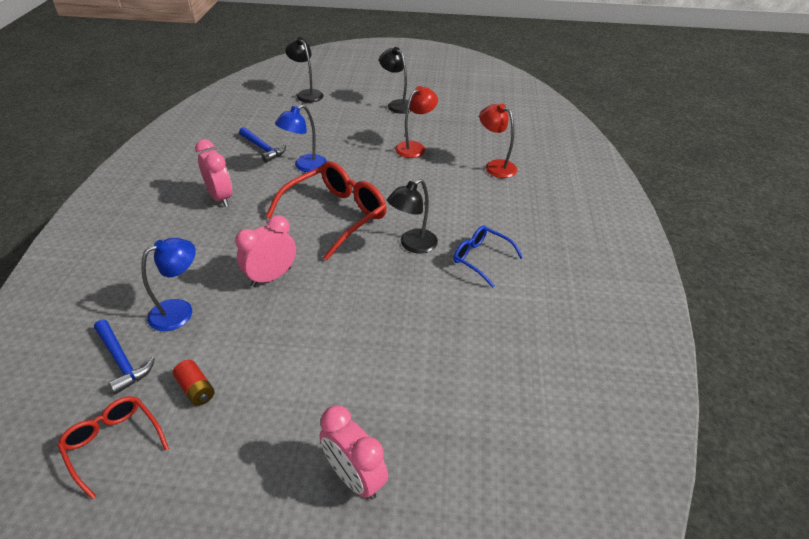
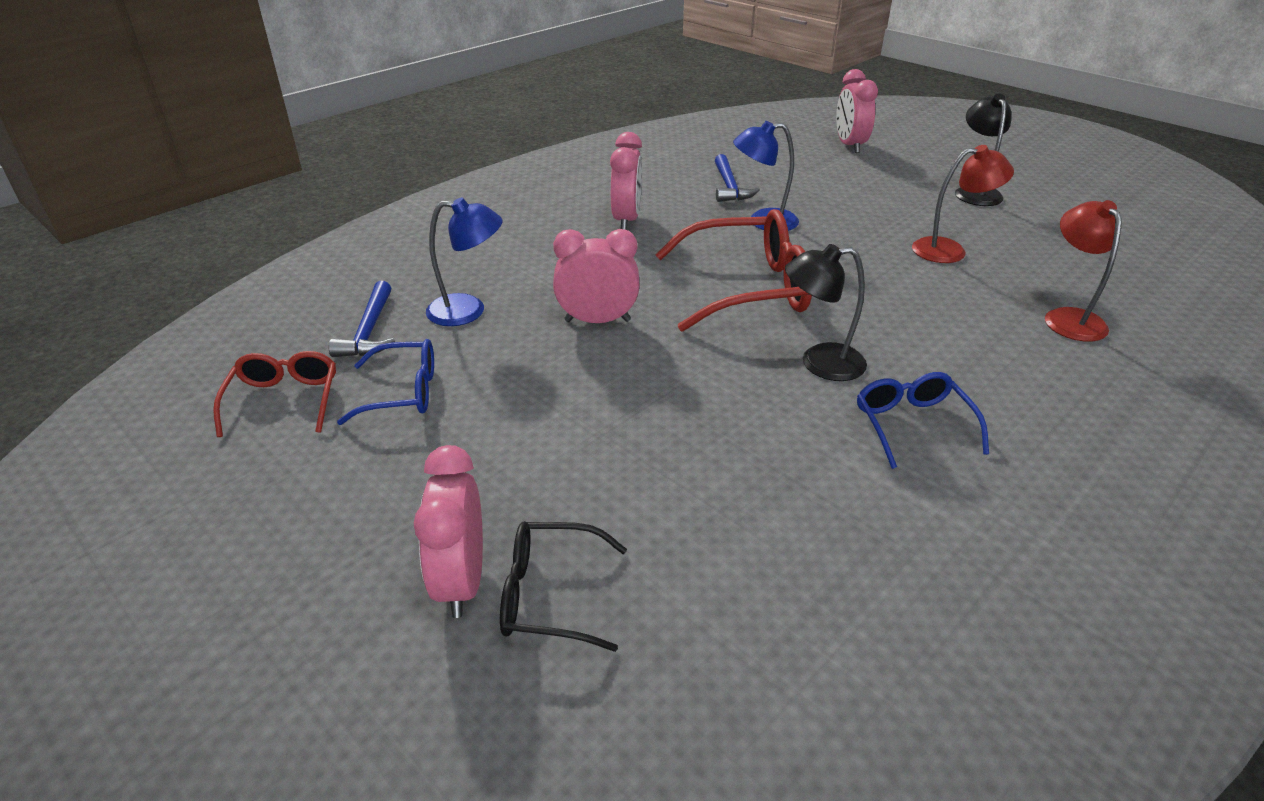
camera: 40 degrees right, 5 degrees down
red battery [173,360,215,406] -> blue glasses [337,339,434,425]
black lamp [285,37,324,103] -> pink clock [836,69,878,153]
none -> black glasses [500,521,627,652]

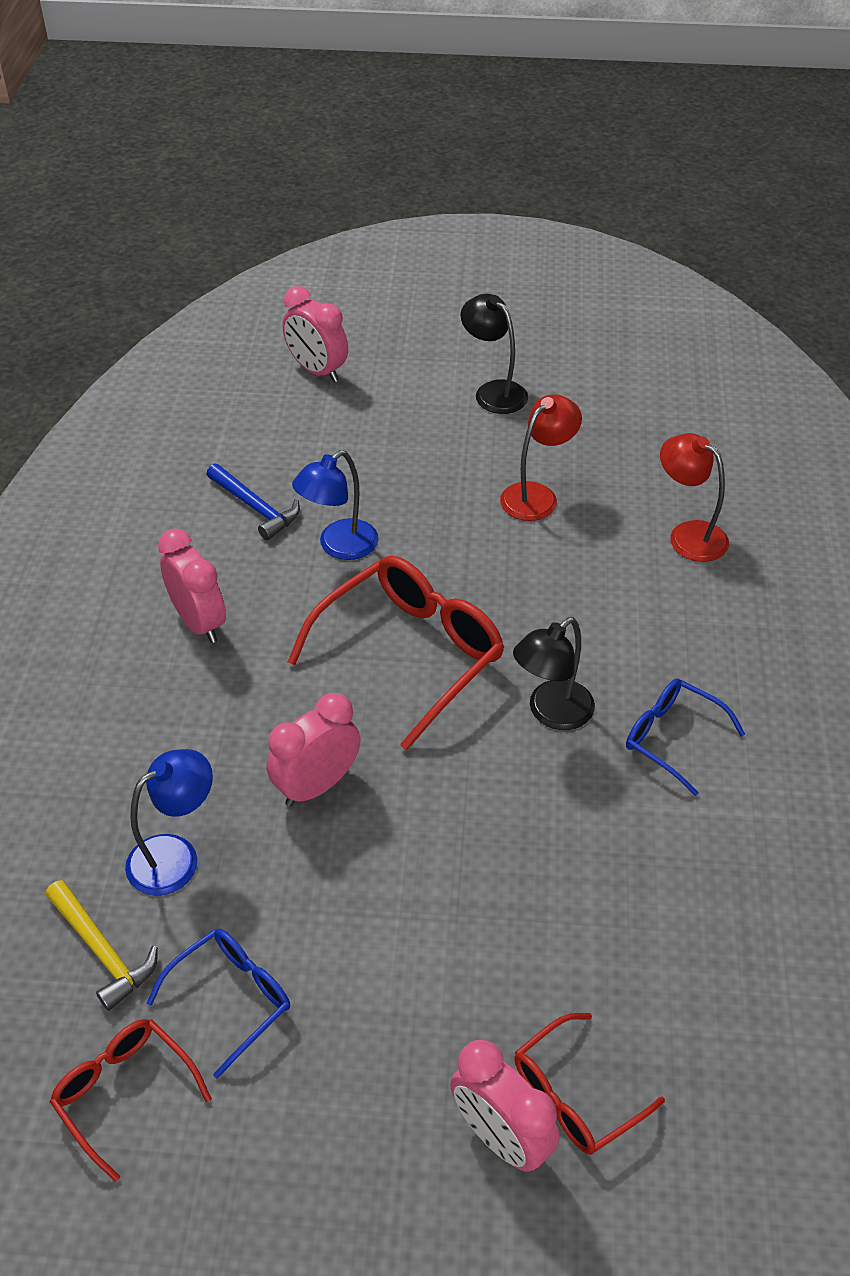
camera: 40 degrees left, 10 degrees up
blue hammer [329,281,395,357] -> yellow hammer [46,880,158,1011]
black glasses [500,521,627,652] -> red glasses [514,1013,665,1155]

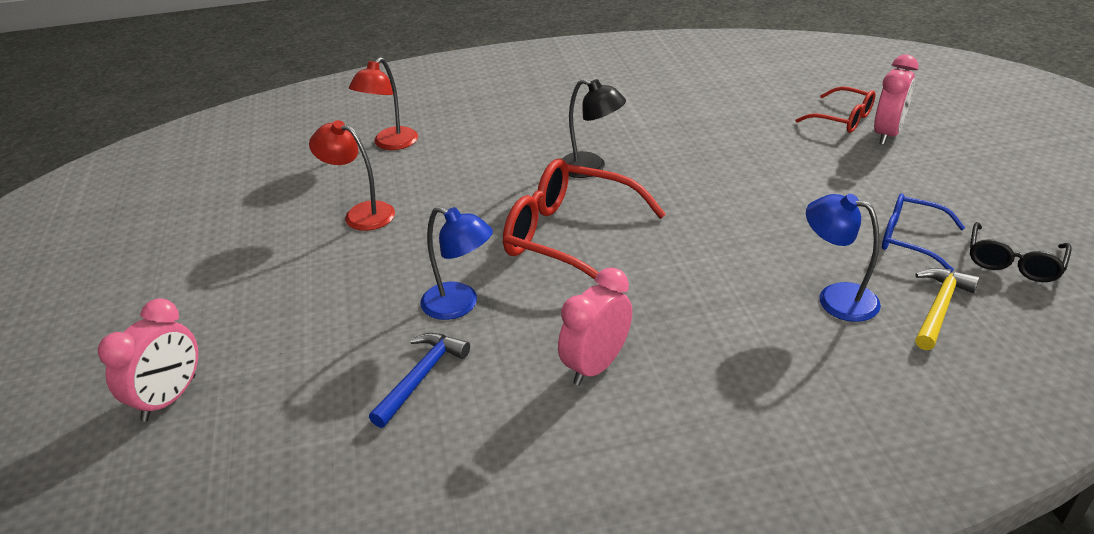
camera: 105 degrees left, 10 degrees down
red glasses [50,1019,212,1182] -> black glasses [970,222,1072,282]
pink clock [267,693,361,807] -> none
black lamp [461,294,528,414] -> none
blue glasses [626,679,745,796] -> none

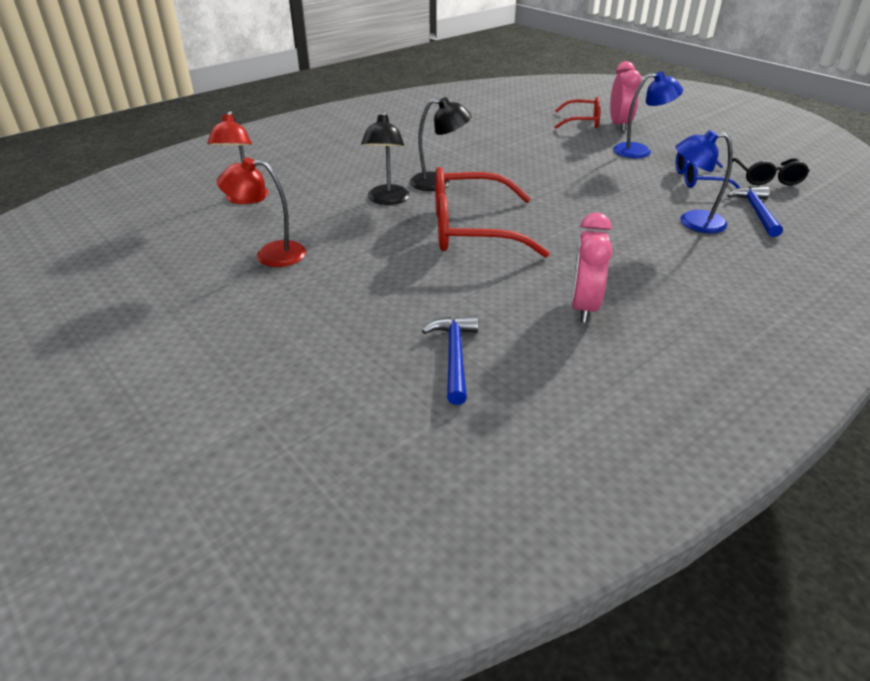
camera: 30 degrees left, 0 degrees up
pink clock [98,298,198,421] -> none
blue lamp [420,207,493,320] -> blue lamp moved to [613,71,683,158]
yellow hammer [915,268,979,350] -> blue hammer [727,187,783,237]
none -> black lamp [361,111,409,205]

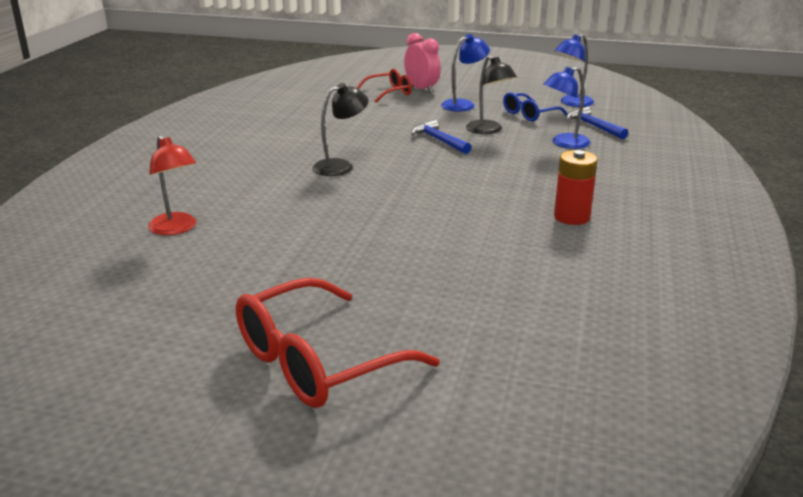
camera: 35 degrees left, 10 degrees down
red lamp [217,158,306,267] -> none
black lamp [361,111,409,205] -> black lamp moved to [466,56,517,134]
blue hammer [422,316,478,405] -> blue hammer moved to [411,120,471,154]
red glasses [435,167,550,258] -> red glasses moved to [236,278,440,408]
pink clock [571,213,612,323] -> red battery [554,150,598,225]
black glasses [732,158,809,186] -> blue lamp [554,34,594,107]

